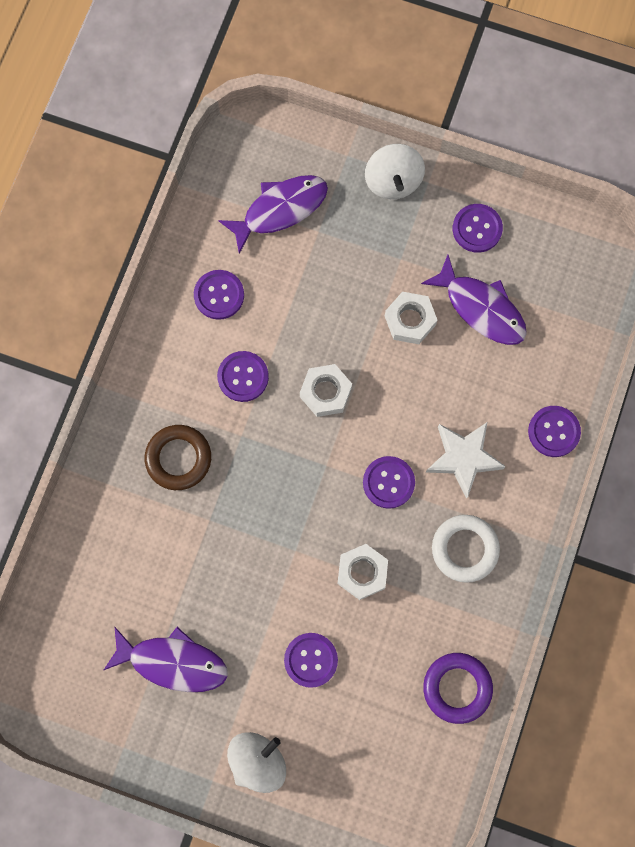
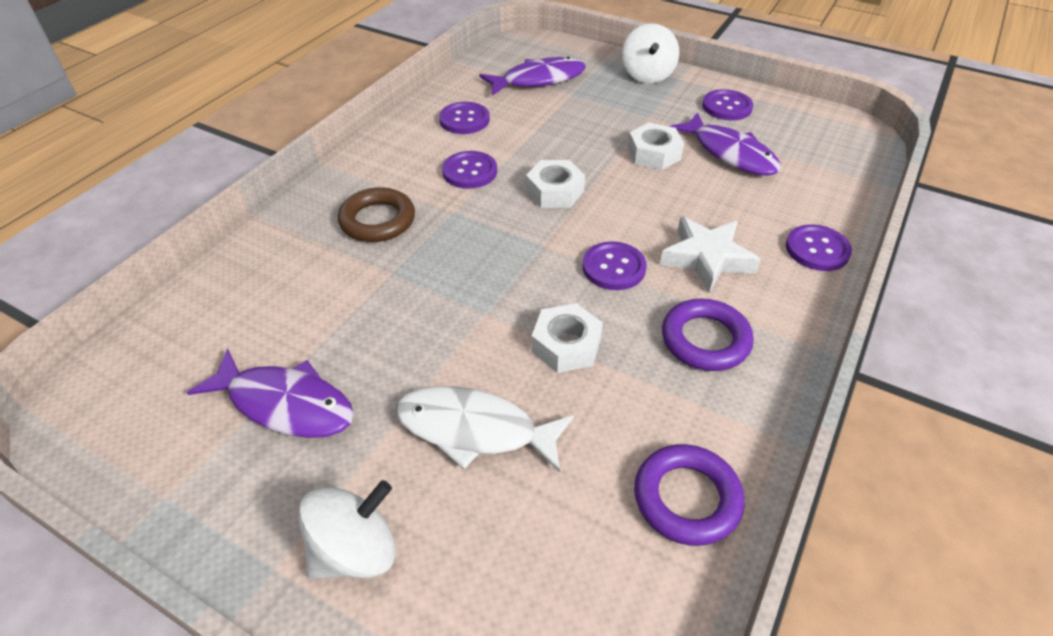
camera: 10 degrees right, 30 degrees down
purple button [284,633,338,688] -> white fish [395,386,574,472]
white ring [432,515,500,583] -> purple ring [662,299,754,371]

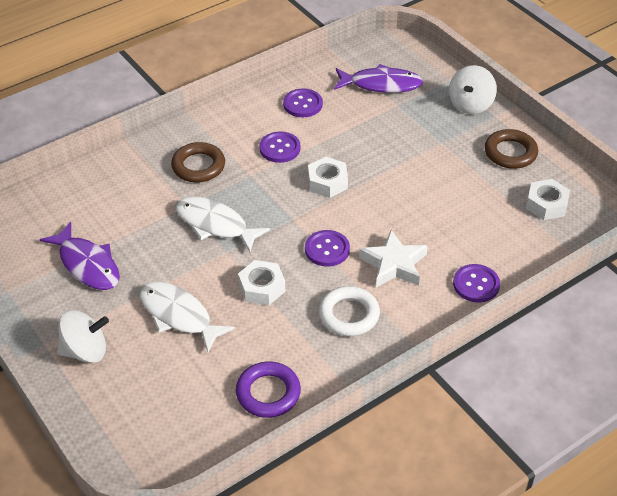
camera: 25 degrees right, 0 degrees up
white nut [628,123,684,170] -> white nut moved to [526,179,570,220]
purple ring [662,299,754,371] -> white ring [319,286,380,336]
purple fish [669,112,781,176] -> none
purple button [702,89,753,120] -> brown ring [485,129,538,169]
none -> white fish [175,196,270,252]

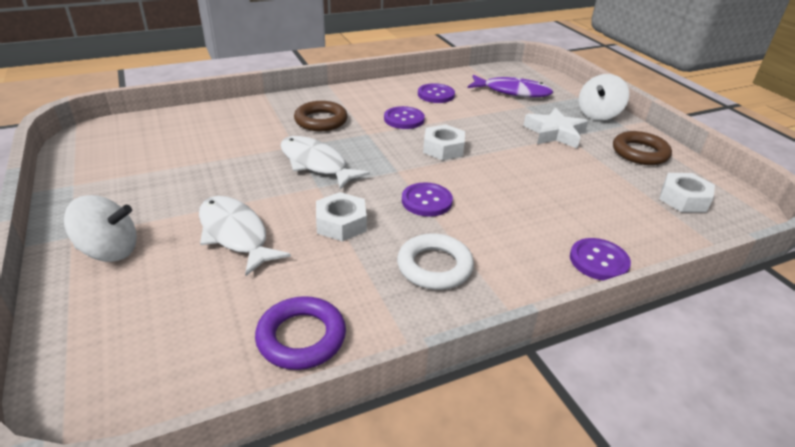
camera: 10 degrees right, 10 degrees down
purple fish [40,222,120,290] -> none
white star [359,230,428,287] -> white star moved to [523,108,588,149]

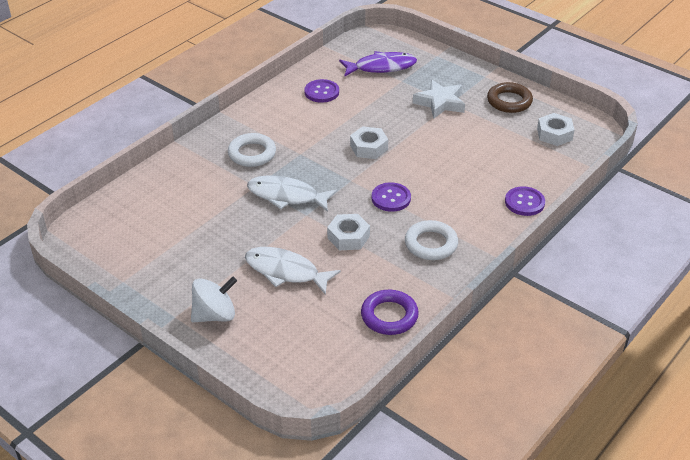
camera: 25 degrees left, 5 degrees up
brown ring [294,101,348,131] -> white ring [228,133,276,167]
purple button [384,106,425,129] -> none
white spinning top [579,74,629,120] -> none

